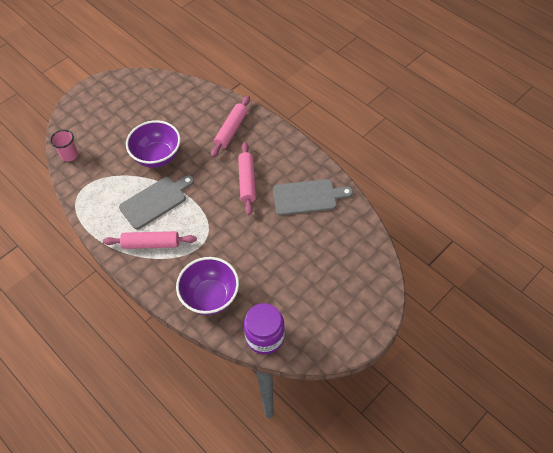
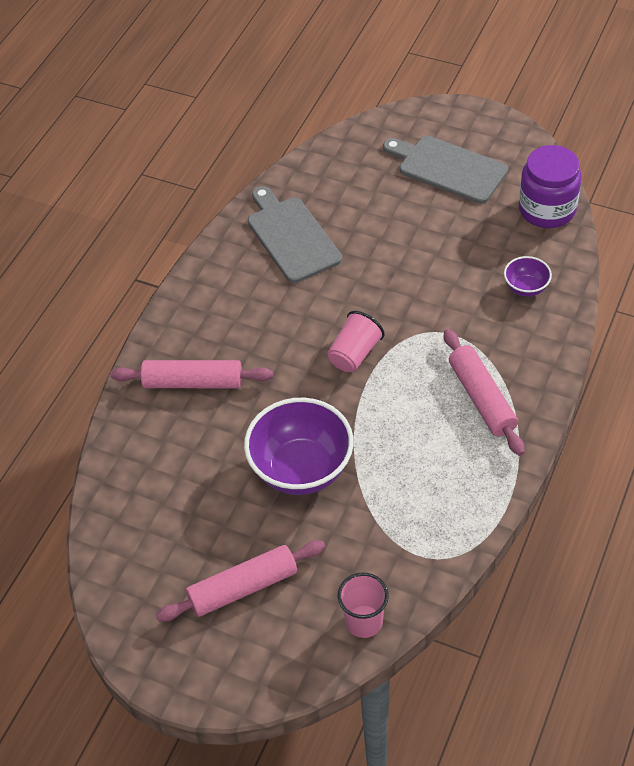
camera: 110 degrees left, 5 degrees down
grey cutting board [119,175,194,229] -> grey cutting board moved to [383,136,508,204]
purple bowl [176,257,239,315] -> purple bowl [504,256,552,297], size x0.48
pink rolling pin [238,142,256,215] -> pink rolling pin moved to [156,540,326,622]
none -> pink cup [328,311,385,372]

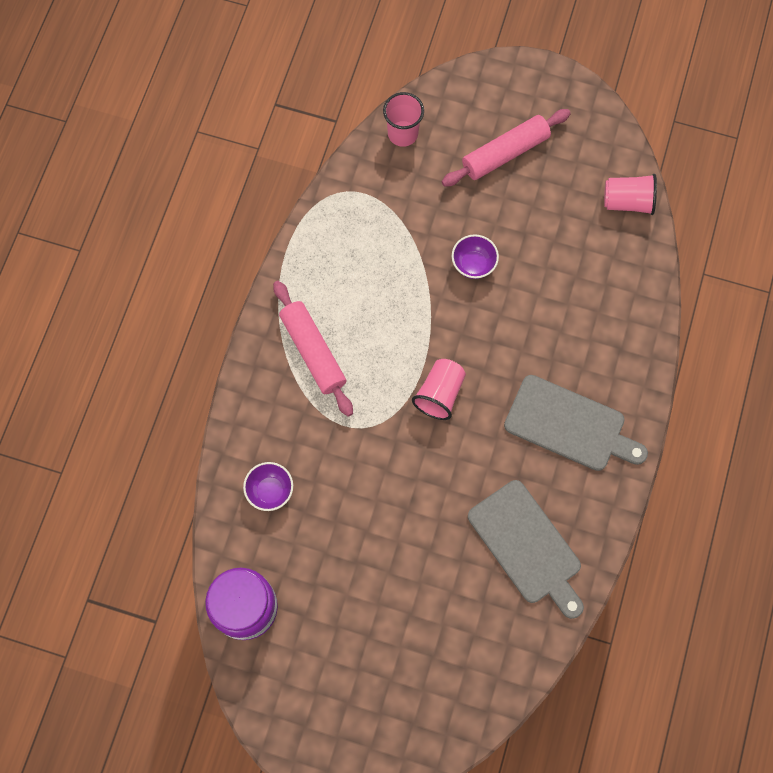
camera: 170 degrees right, 20 degrees up
pink rolling pin [110,360,273,388] -> none
purple bowl [244,398,354,495] -> purple bowl [452,234,499,279], size x0.48
grey cutting board [383,136,508,204] -> grey cutting board moved to [504,375,648,471]
none -> pink cup [604,174,657,215]

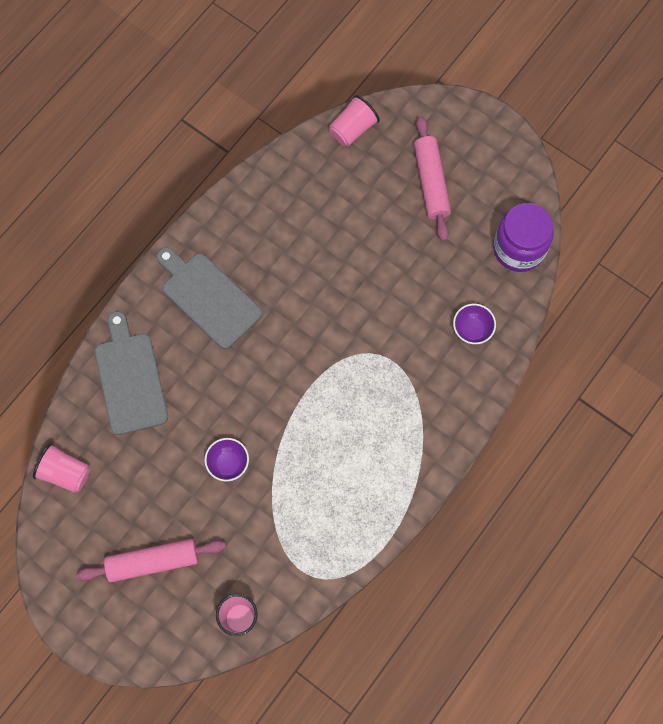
camera: 160 degrees left, 0 degrees up
pink rolling pin [273,281,353,416] -> pink rolling pin moved to [414,116,451,241]
pink cup [412,359,466,420] -> pink cup moved to [329,95,380,146]
grey cutting board [468,480,584,619] -> grey cutting board moved to [95,311,168,435]

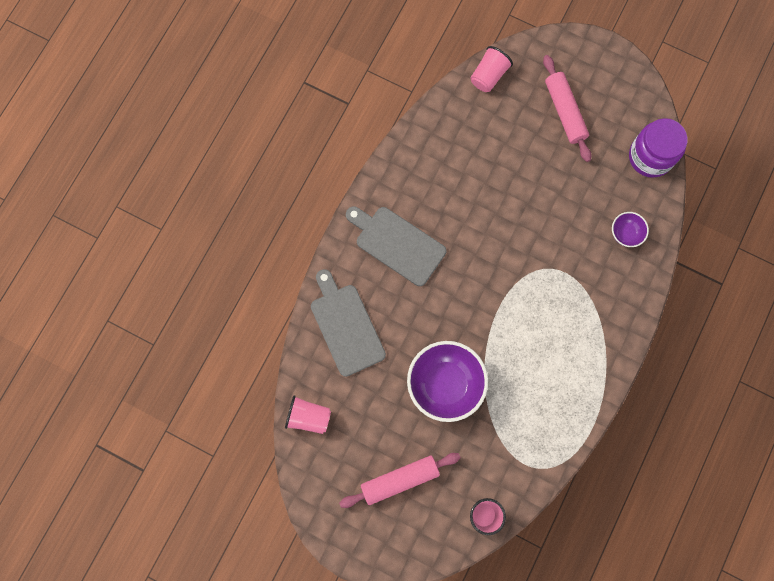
camera: 10 degrees left, 5 degrees up
purple bowl [205,438,249,481] -> purple bowl [407,341,488,422], size x2.08

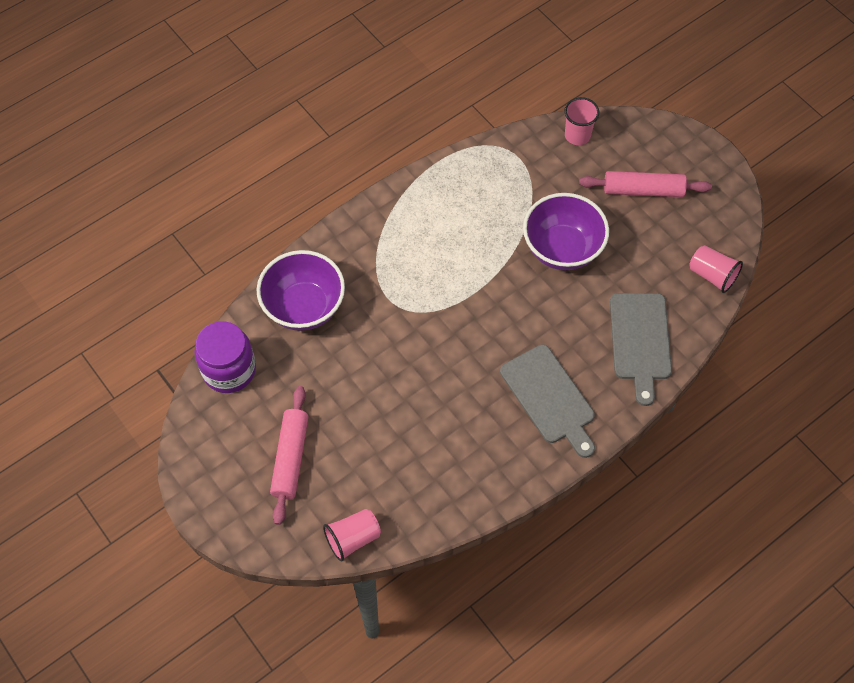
camera: 155 degrees left, 15 degrees down
purple bowl [612,212,649,247] -> purple bowl [256,250,345,331], size x2.08

